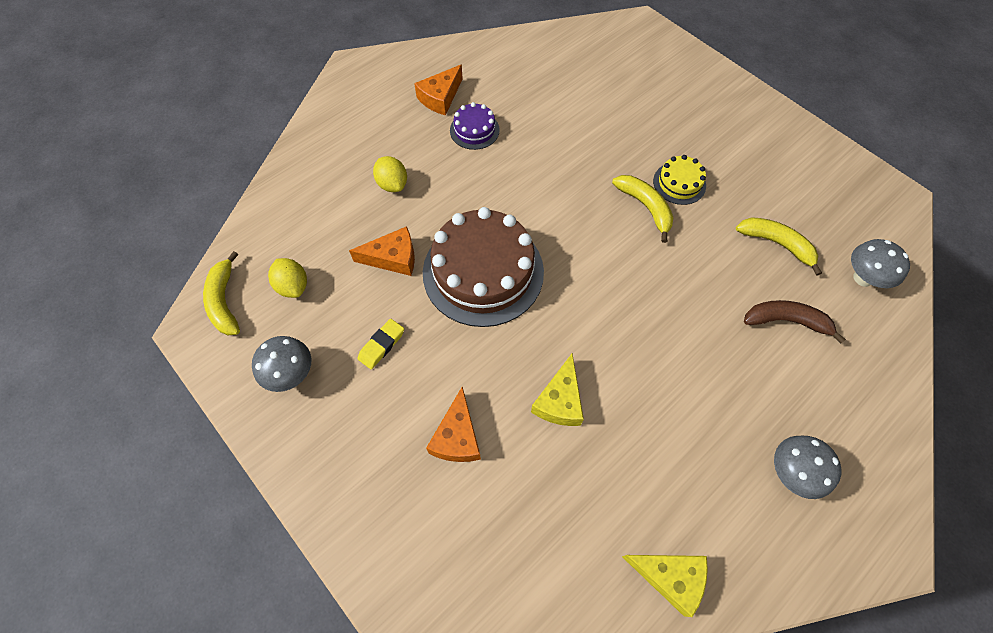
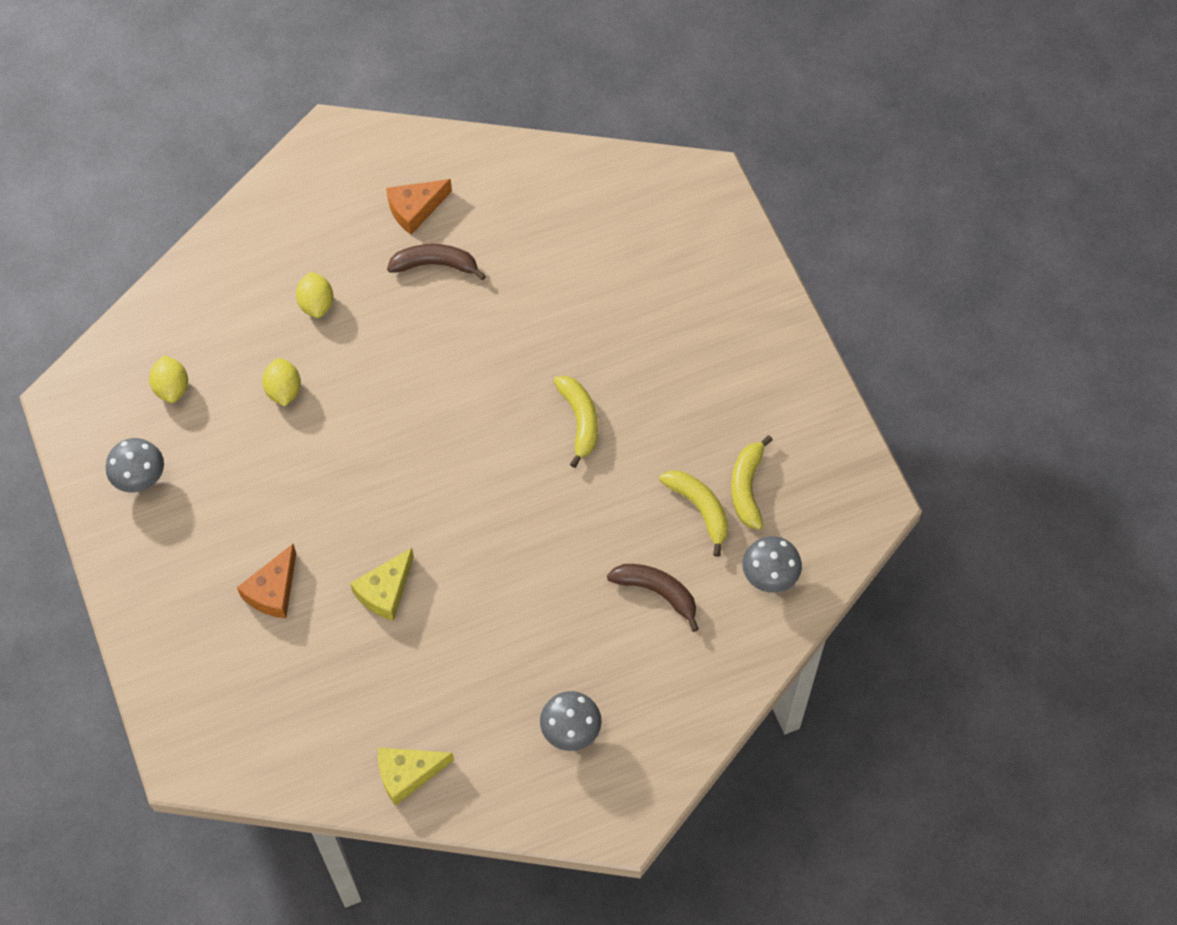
camera: 20 degrees right, 0 degrees up
yellow banana [203,251,240,335] -> yellow banana moved to [731,435,773,530]
orange cheese [349,226,415,276] -> yellow lemon [262,358,301,406]
yellow eraser [357,319,404,369] -> none
brown cake [423,207,544,327] -> none
purple cake [450,102,500,150] -> brown banana [387,244,486,280]
yellow cheese [622,555,708,617] -> yellow cheese turned 120 degrees clockwise [378,748,454,806]
yellow cake [653,155,706,205] -> none

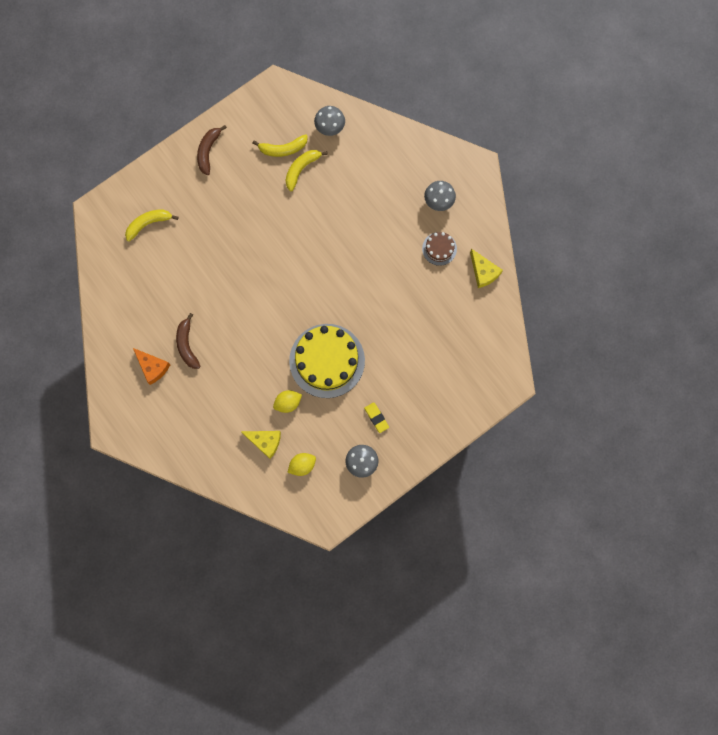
camera: 105 degrees left, 15 degrees up
orange cheese [237,544,296,618] -> none
yellow lemon [296,272,333,318] -> none
yellow cheese [350,548,414,621] -> yellow cheese moved to [240,431,281,459]
yellow banana [553,376,598,468] -> yellow banana moved to [125,209,179,242]
brown banana [607,564,699,632] -> brown banana moved to [197,125,227,175]
none -> yellow cake [289,324,365,398]
none -> yellow eraser [364,402,389,433]
none -> brown cake [422,232,457,266]

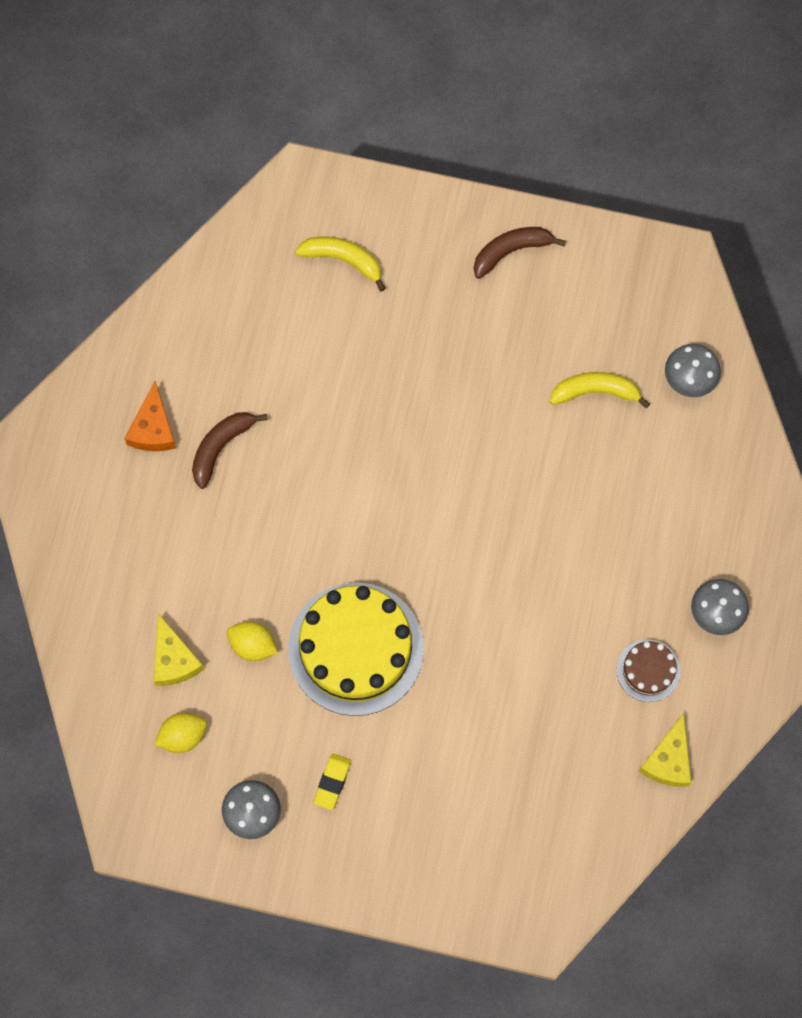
camera: 50 degrees right, 5 degrees down
yellow banana [252,134,308,157] -> none
yellow lemon [287,453,316,476] -> yellow lemon turned 45 degrees counterclockwise [154,713,207,753]

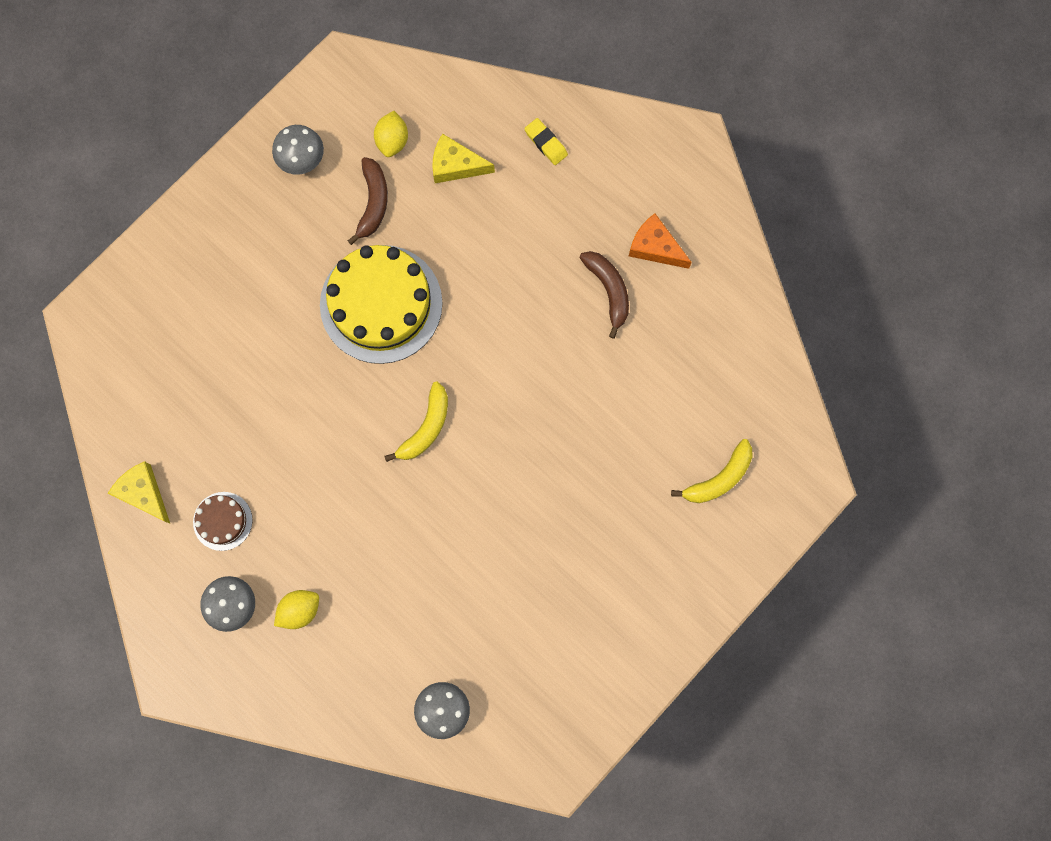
camera: 120 degrees right, 5 degrees up
yellow lemon [227,621,278,661] -> yellow lemon moved to [274,590,319,629]
yellow eraser [313,754,351,810] -> yellow eraser moved to [524,118,568,165]
brown banana [474,227,566,279] -> brown banana moved to [348,157,388,245]
yellow banana [550,372,650,408] -> yellow banana moved to [384,381,448,462]

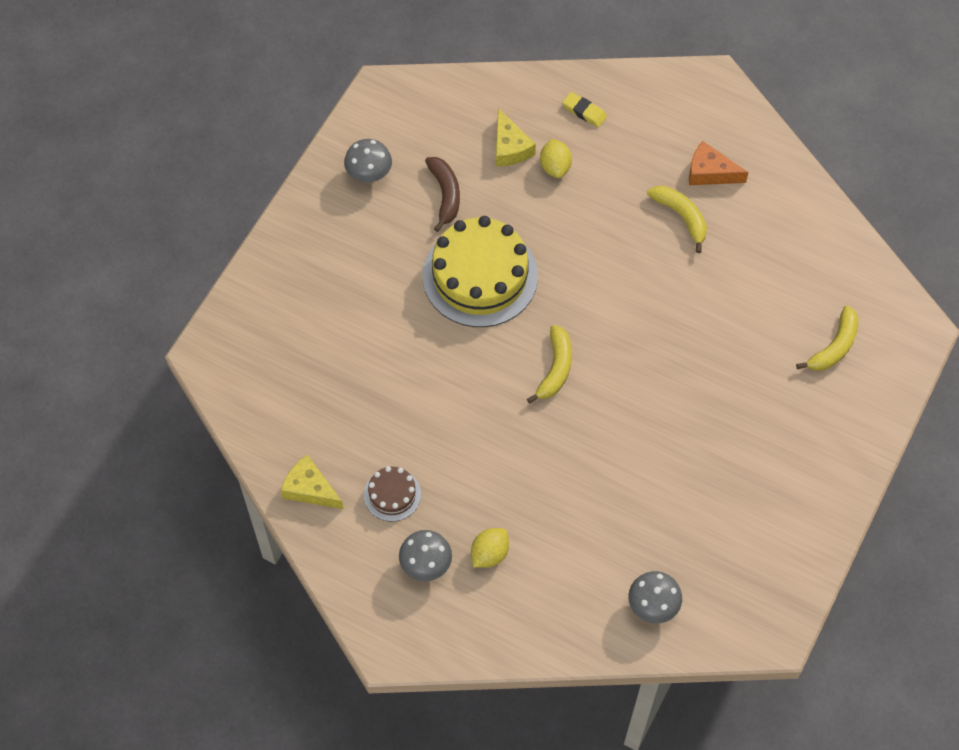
camera: 15 degrees left, 15 degrees down
yellow lemon [374,111,408,157] -> yellow lemon moved to [540,139,572,178]
yellow cheese [432,134,495,183] -> yellow cheese turned 105 degrees counterclockwise [496,108,536,166]
brown banana [579,251,629,339] -> yellow banana [647,186,707,253]

